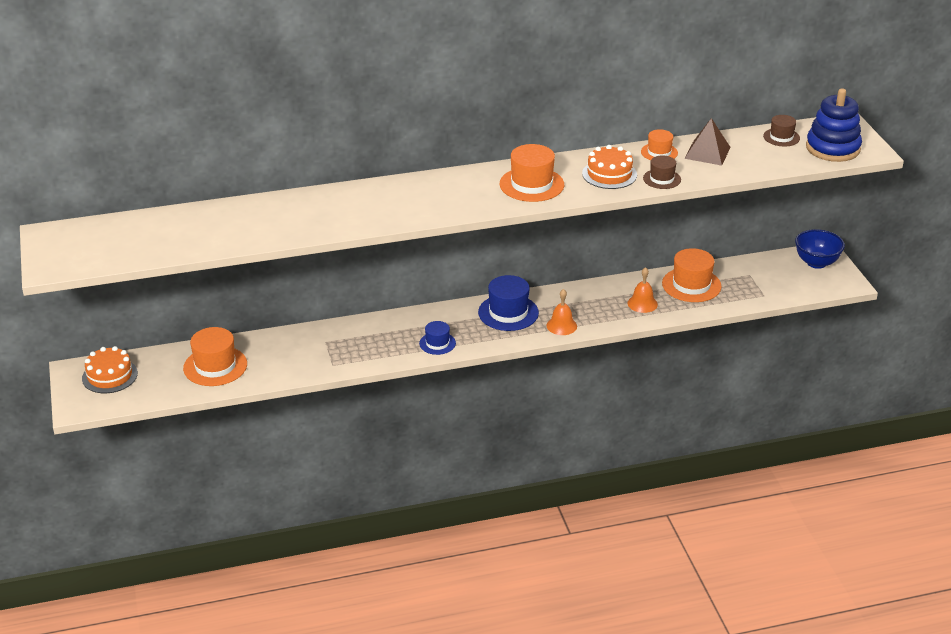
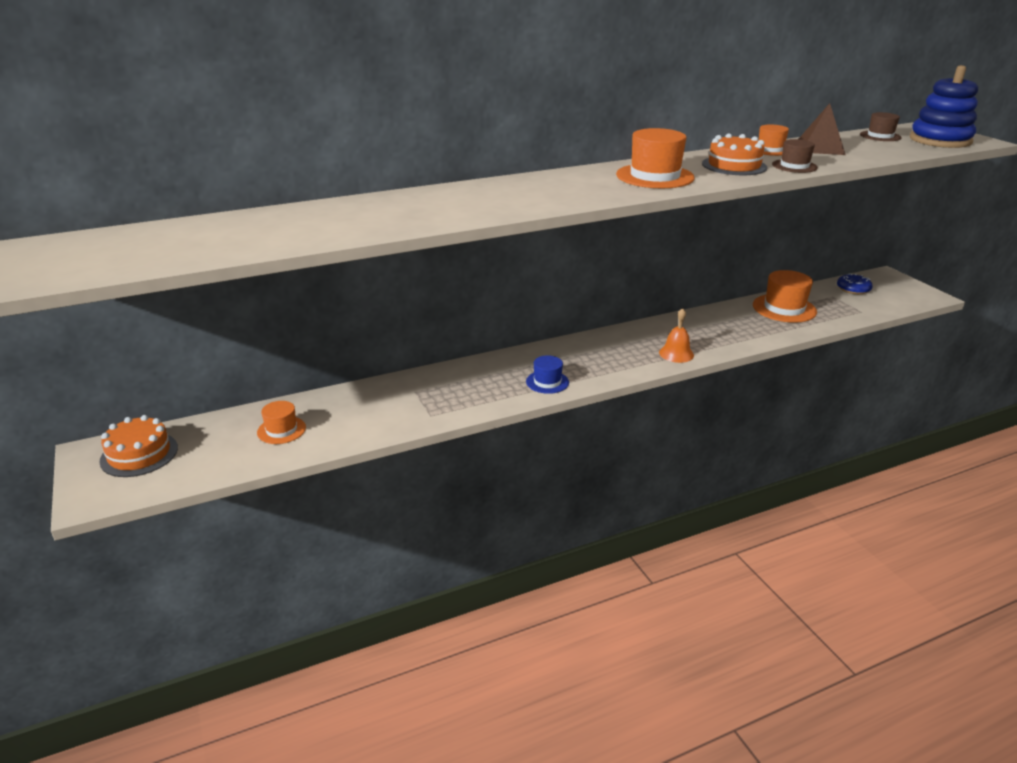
camera: 10 degrees left, 5 degrees down
orange hat [183,327,247,386] -> orange hat [257,401,306,444], size x0.59
blue hat [478,275,539,331] -> none
orange bell [628,267,658,313] -> none
blue bowl [795,229,845,269] -> none
none -> blue donut [837,273,873,294]

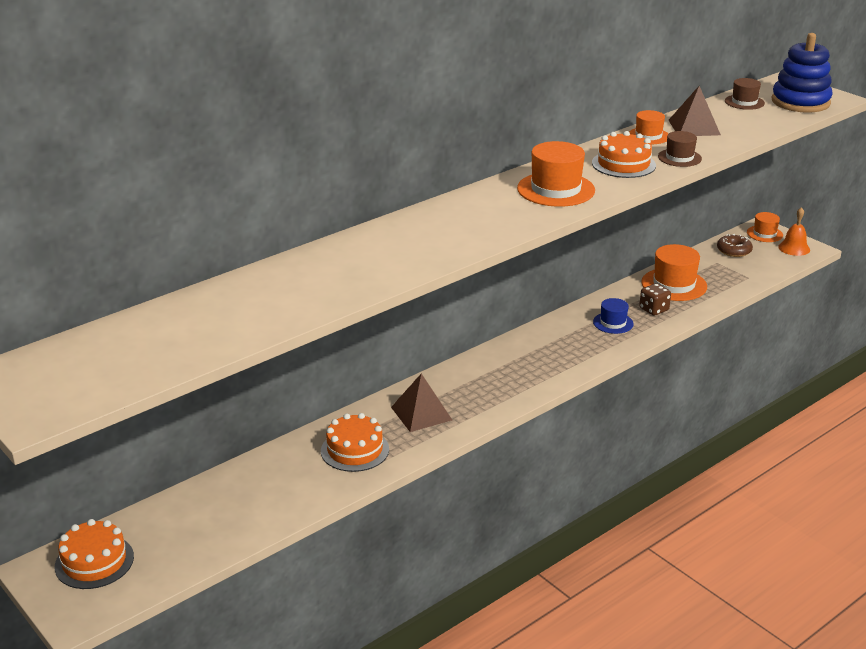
camera: 15 degrees left, 0 degrees up
orange hat [257,401,306,444] -> orange hat moved to [747,212,783,242]
blue hat [526,355,569,394] -> blue hat moved to [593,298,634,334]
orange bell [659,308,694,363] -> orange bell moved to [778,207,810,256]
blue donut [837,273,873,294] -> brown donut [717,234,753,257]
none -> orange cake [321,413,389,472]
none -> brown pyramid [391,373,452,432]
none -> brown dice [639,283,671,316]

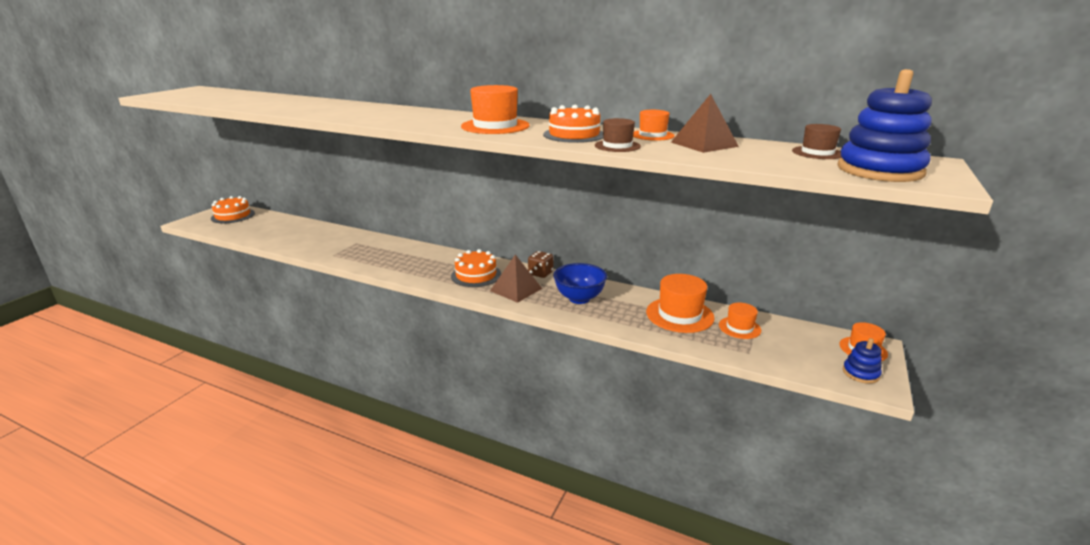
camera: 65 degrees right, 5 degrees down
orange cake [321,413,389,472] -> orange cake moved to [451,249,501,287]
brown pyramid [391,373,452,432] -> brown pyramid moved to [490,255,542,303]
blue hat [593,298,634,334] -> blue bowl [553,263,607,304]
brown dice [639,283,671,316] -> brown dice moved to [528,251,553,278]
brown donut [717,234,753,257] -> none
orange bell [778,207,810,256] -> blue stacking toy [843,338,882,384]
none -> orange hat [719,303,761,339]

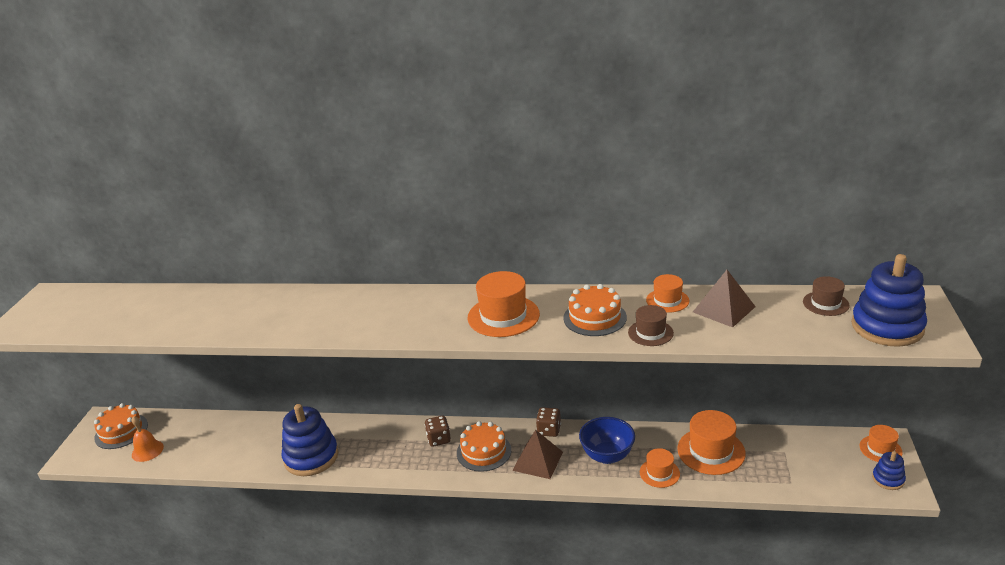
camera: 15 degrees left, 5 degrees up
orange hat [719,303,761,339] -> orange hat moved to [640,448,680,488]
none -> orange bell [132,416,164,462]
none -> blue stacking toy [282,404,339,476]
none -> brown dice [425,416,451,447]

